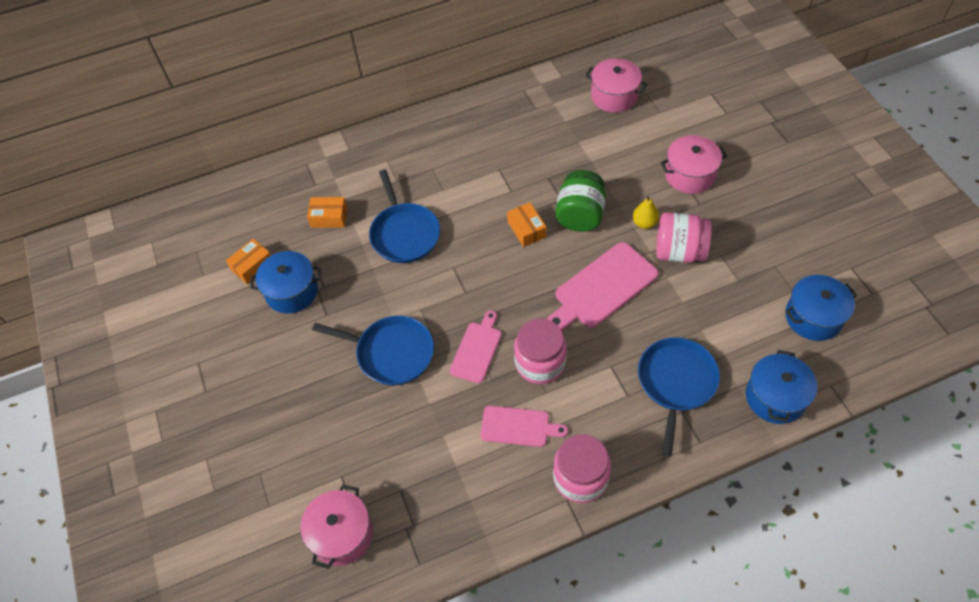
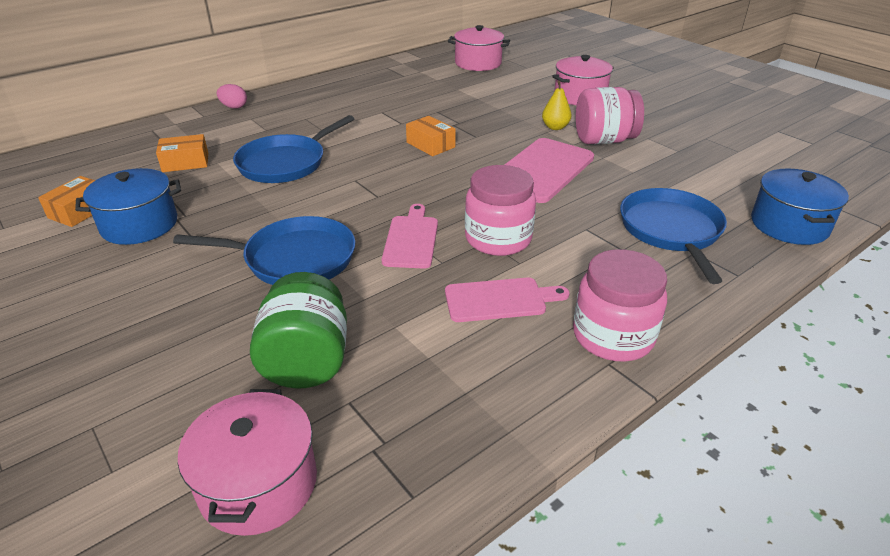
camera: 20 degrees left, 20 degrees down
blue pan [369,170,440,263] -> blue pan turned 75 degrees clockwise [233,115,354,183]
green jar [555,170,606,232] -> green jar moved to [250,272,347,389]
blue pot [785,275,857,341] -> none
none -> pink egg [217,84,247,109]

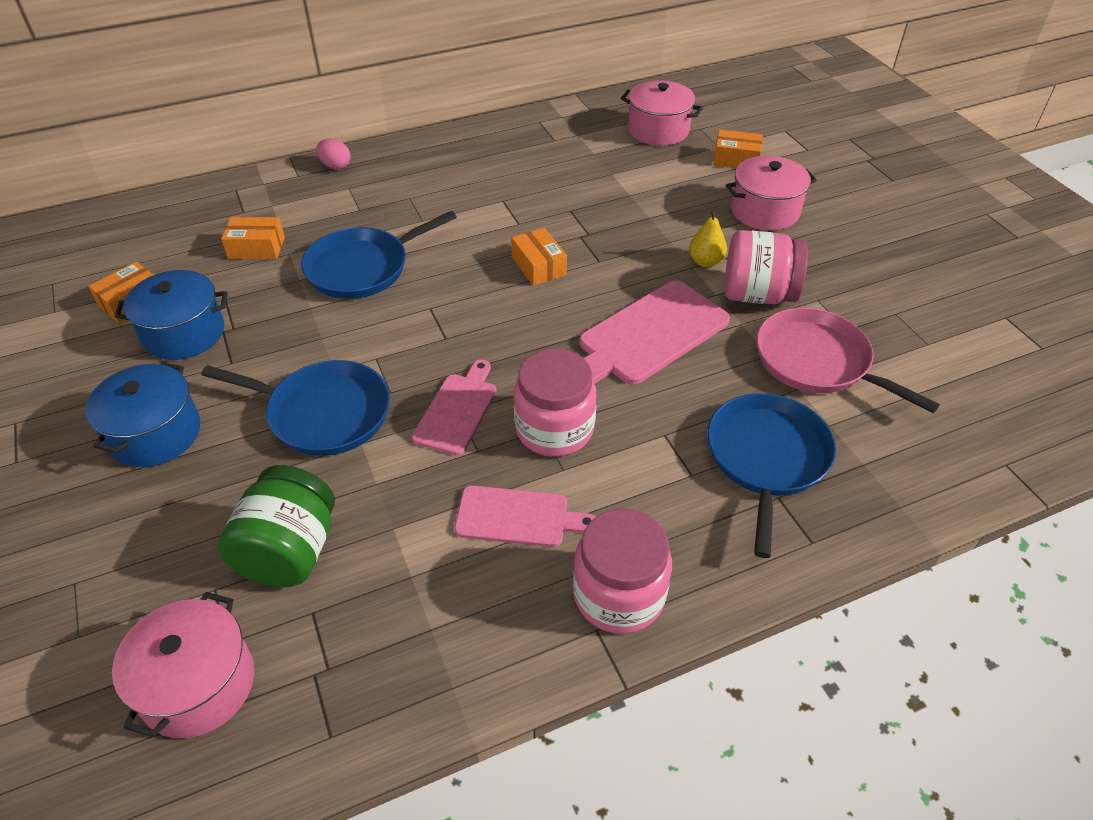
camera: 15 degrees right, 10 degrees up
blue pot [751,168,849,245] -> blue pot moved to [85,362,200,467]
none -> orange box [713,130,763,168]
none -> pink pan [756,308,940,413]

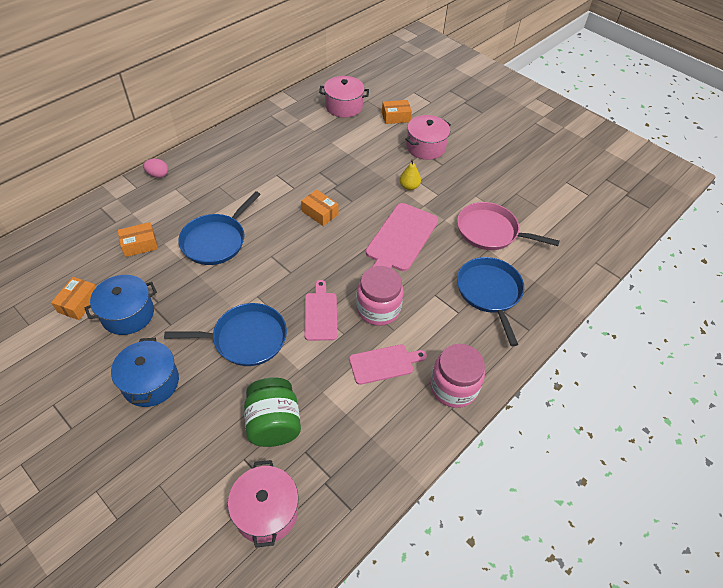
camera: 25 degrees left, 5 degrees up
pink jar [725,230,808,304] -> none

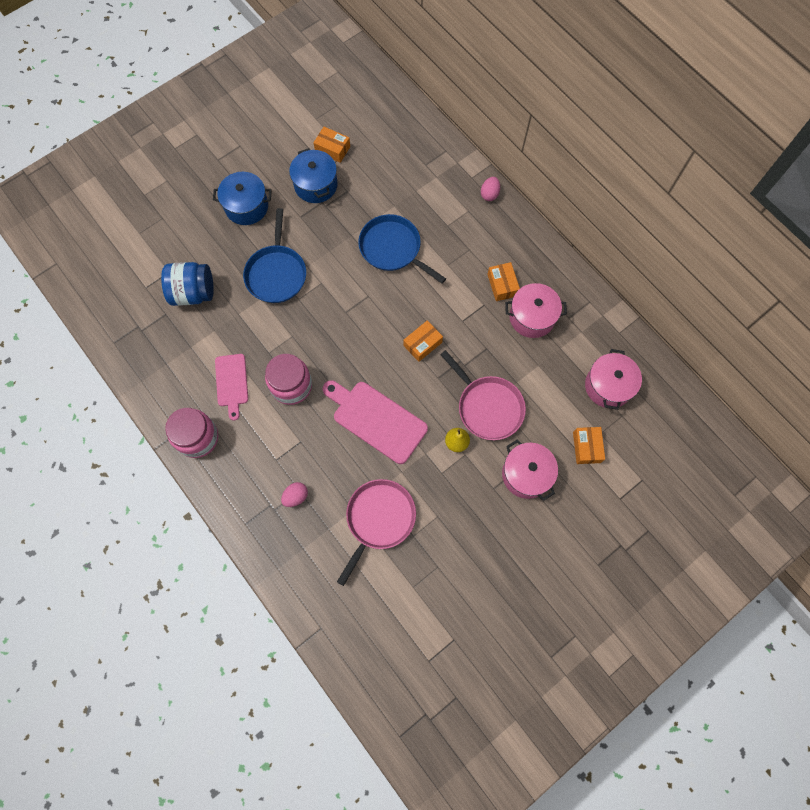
camera: 100 degrees right, 20 degrees up
orange box [118,222,158,257] -> orange box moved to [487,262,520,301]
pink pot [228,460,299,548] -> pink pot moved to [505,283,567,338]
green jar [244,377,301,447] -> blue jar [161,262,214,306]
pink cutting board [305,280,337,341] -> none
blue pan [457,257,524,346] -> pink egg [281,482,308,507]
none -> pink pan [440,350,526,440]

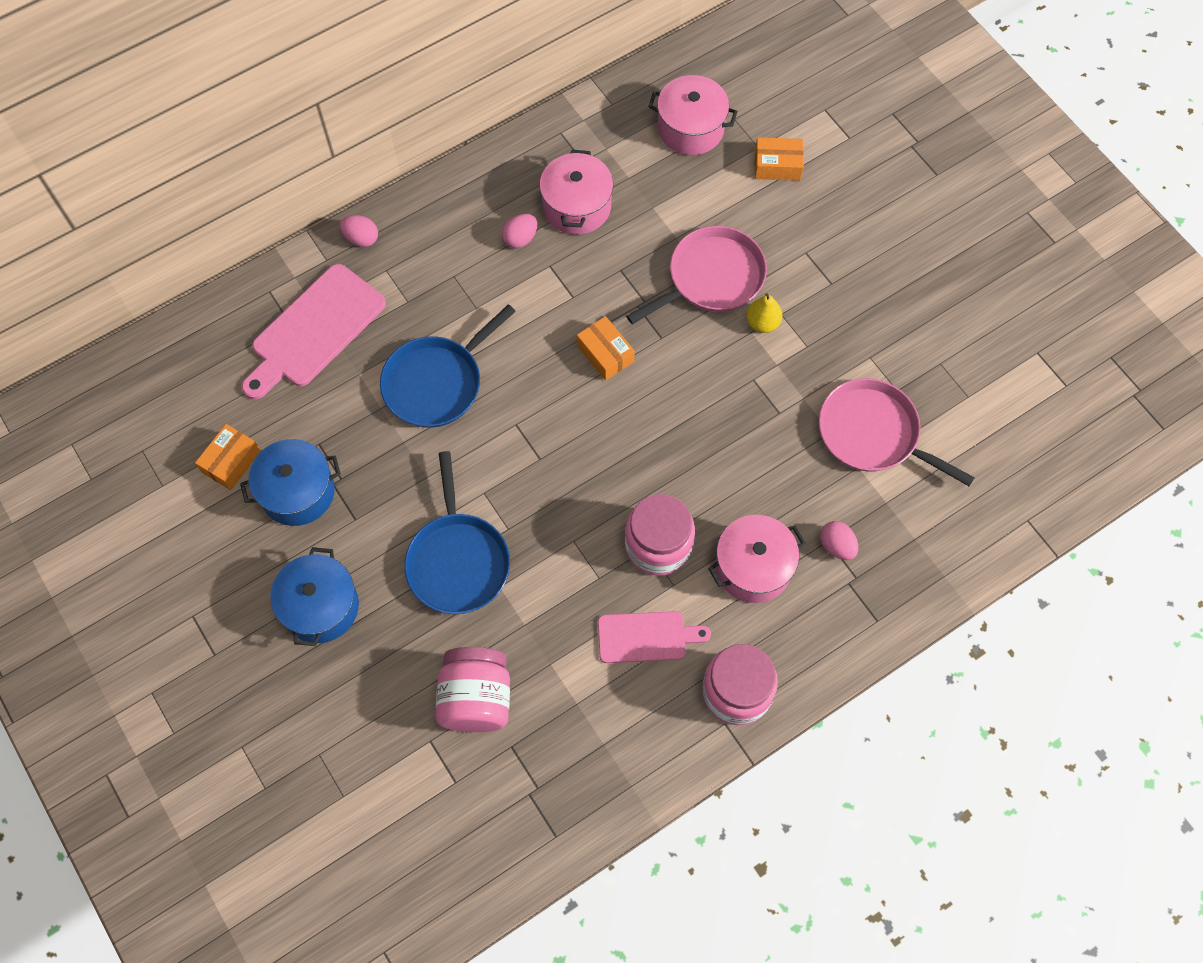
camera: 85 degrees left, 5 degrees down
blue jar [161,262,214,306] -> pink jar [435,647,510,732]
blue pan [243,208,306,303] -> blue pan turned 75 degrees clockwise [404,451,510,614]
pink cutting board [323,380,428,464] -> pink cutting board moved to [242,264,386,400]
orange box [487,262,520,301] -> pink egg [502,214,537,248]
pink pot [502,439,558,501] -> pink pot moved to [708,515,806,603]

